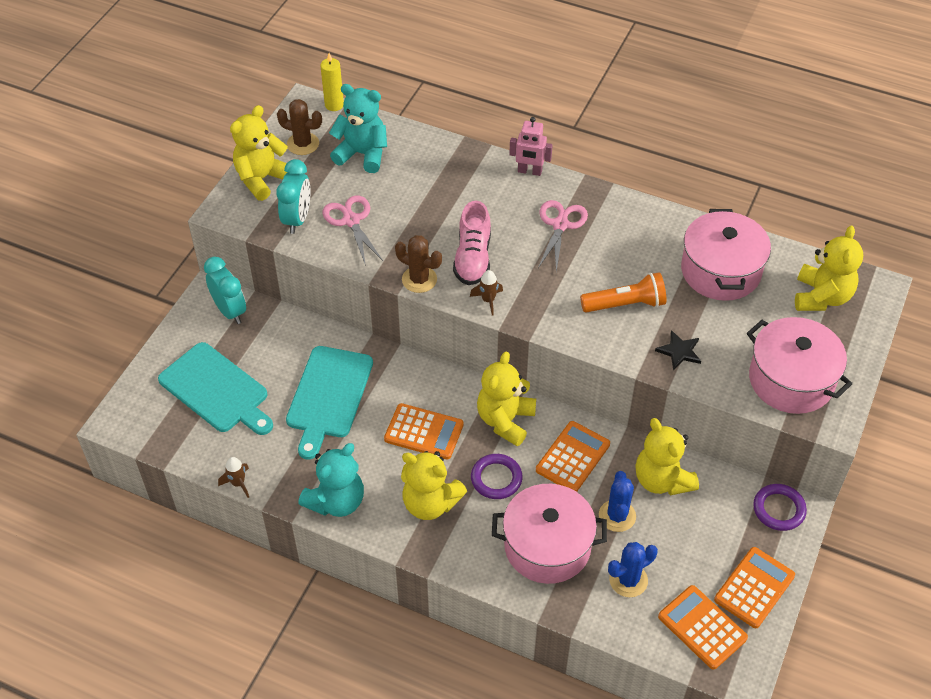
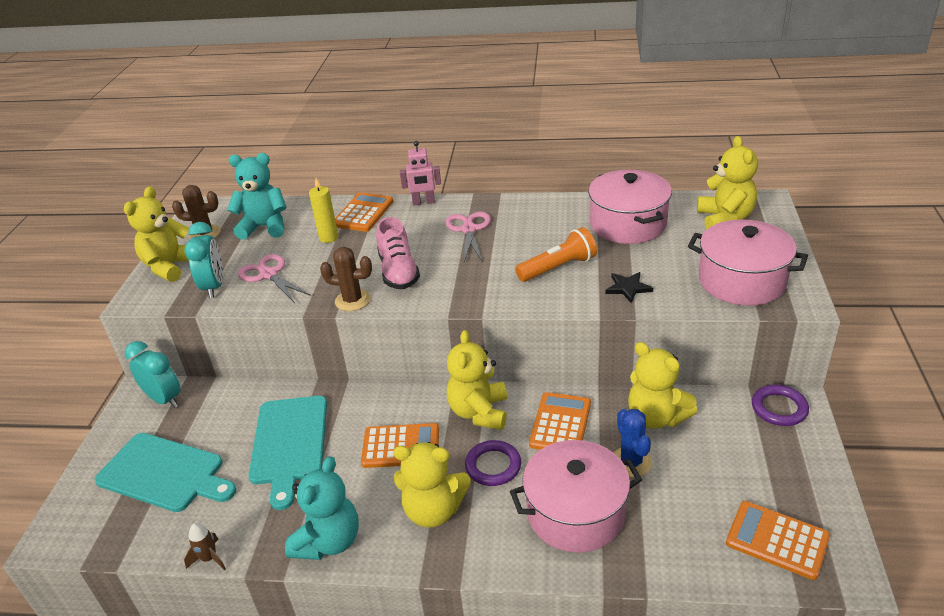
camera: 15 degrees left, 15 degrees down
yellow candle [320,53,344,111] -> yellow candle moved to [309,178,339,243]
brown rocket [470,270,503,316] -> none
blue cactus [608,542,658,597] -> none
orange calculator [714,547,795,628] -> orange calculator moved to [335,193,393,232]

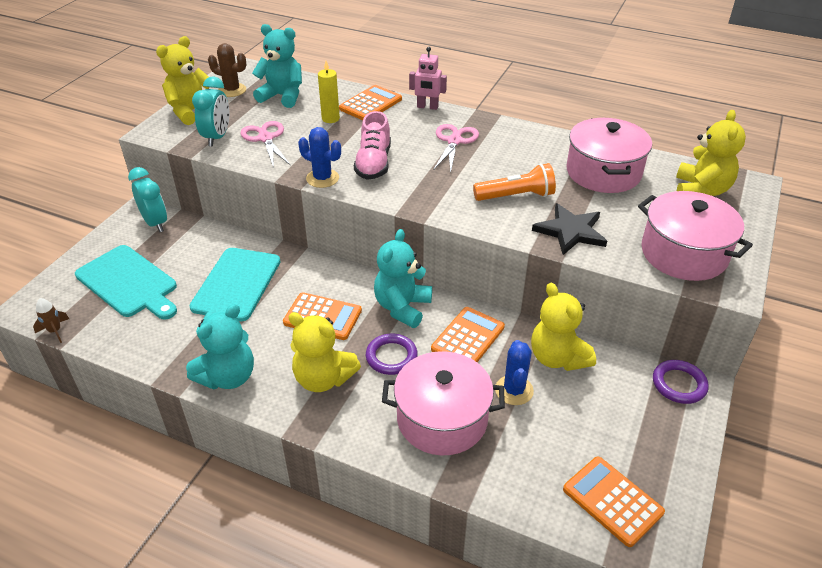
camera: 15 degrees right, 5 degrees up
brown rocket [184,523,226,570] -> brown rocket moved to [33,298,69,343]
brown cactus [320,247,372,311] -> blue cactus [298,127,341,188]
yellow teddy bear [447,330,507,430] -> turquoise teddy bear [374,229,432,328]
black star [605,272,653,303] -> black star [532,203,607,255], size x1.62

